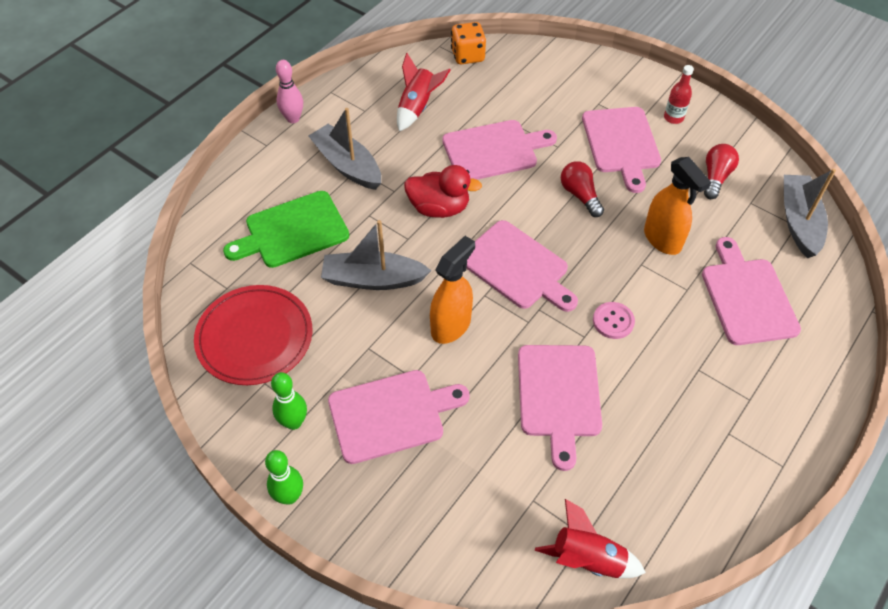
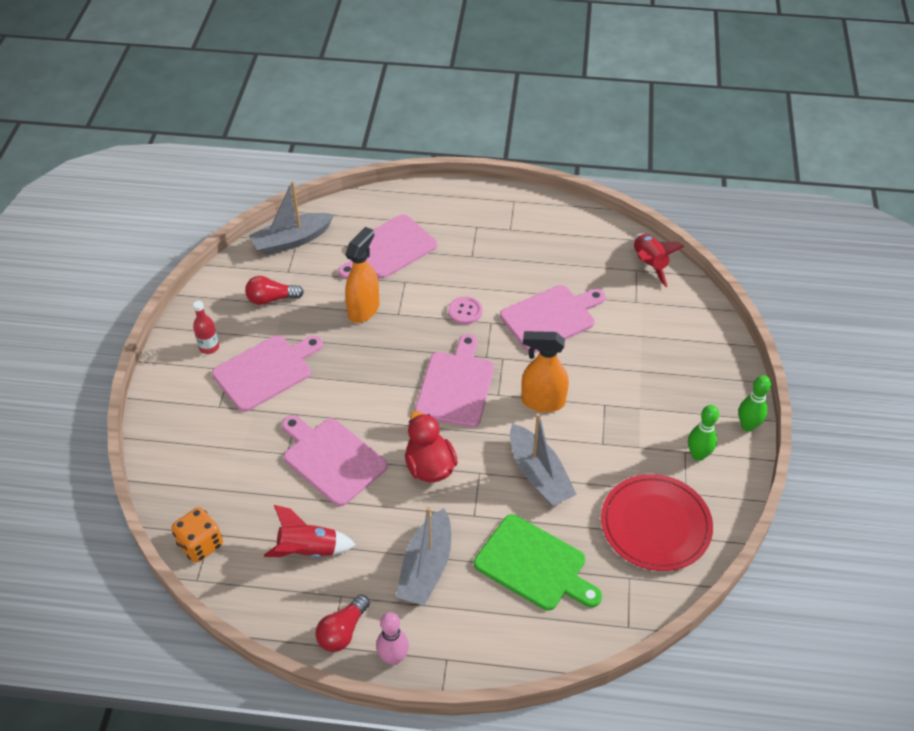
camera: 120 degrees left, 5 degrees down
pink cutting board [328,370,470,464] -> none
red light bulb [561,161,604,217] -> red light bulb moved to [315,595,370,652]

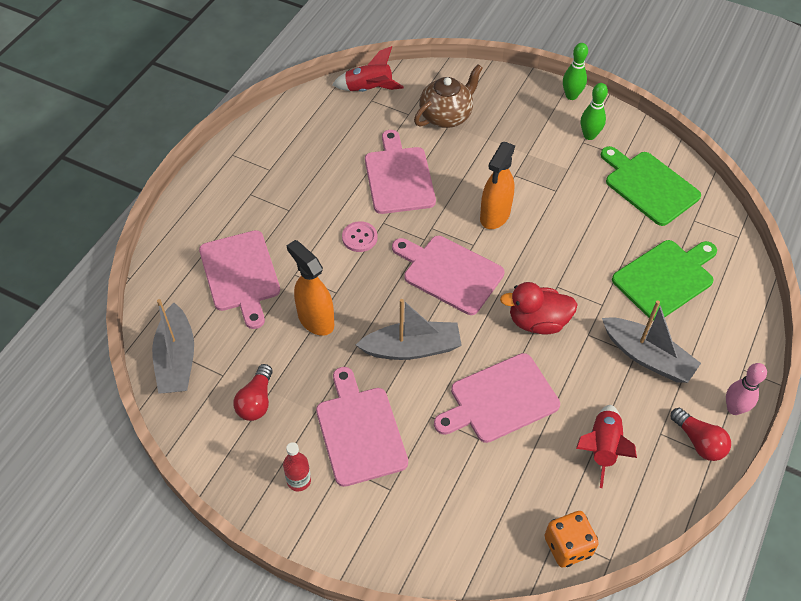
camera: 70 degrees left, 5 degrees up
grey boat [510,413,577,506] -> grey boat moved to [356,299,462,360]
red plate [601,474,713,571] -> green cutting board [601,146,701,226]
none -> brown teapot [414,64,483,128]

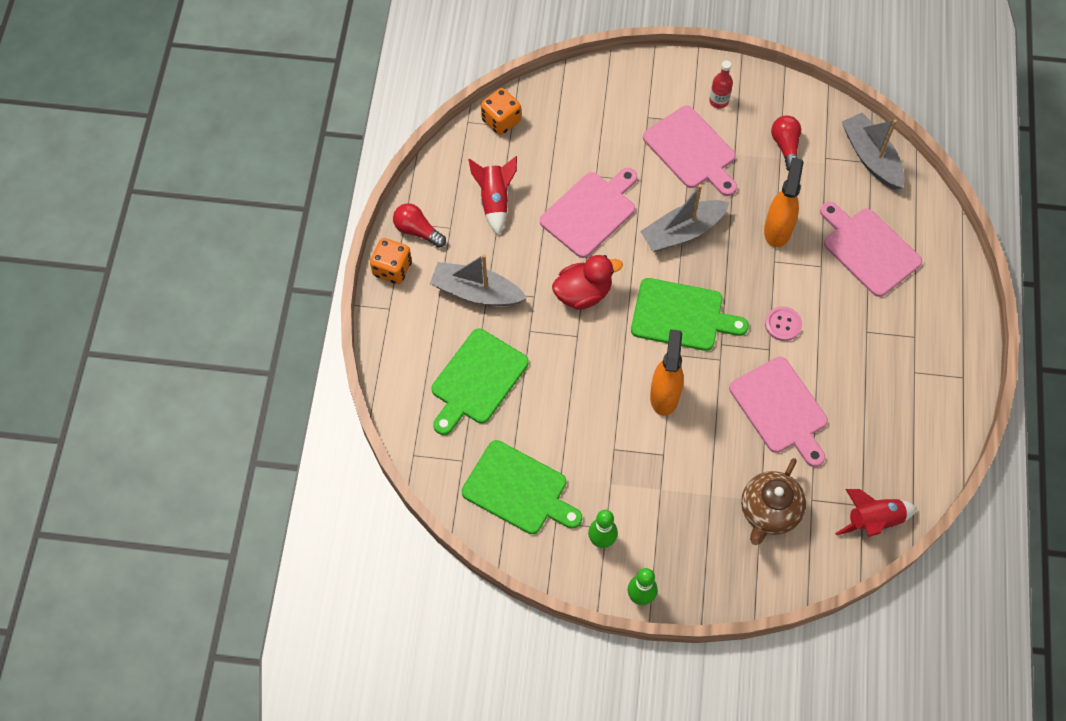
camera: 160 degrees right, 10 degrees up
orange spray bottle [287,240,334,336] -> orange spray bottle turned 105 degrees counterclockwise [764,157,804,248]
pink cutting board [392,236,505,315] -> green cutting board [631,278,749,351]
pink bowling pin [726,363,767,415] -> orange dice [370,238,412,284]

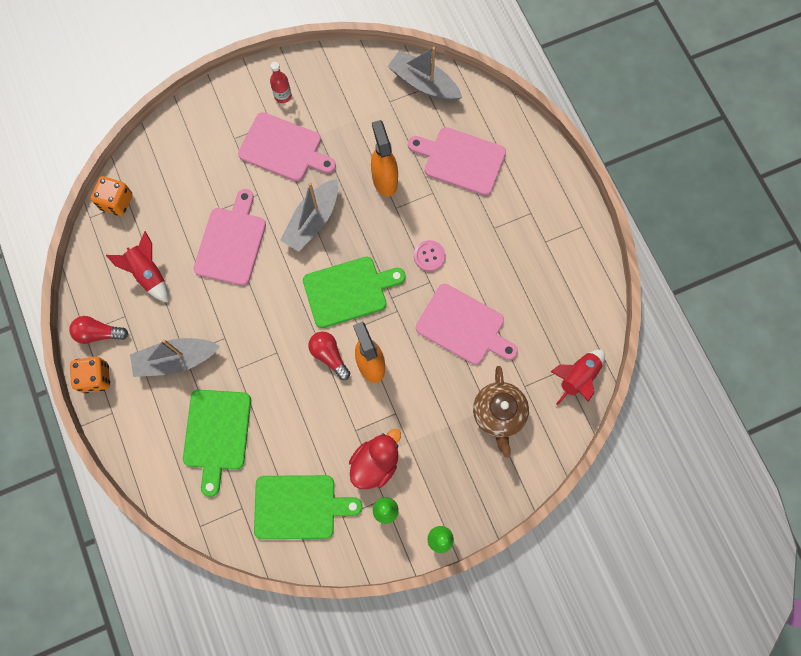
camera: 30 degrees left, 10 degrees up
red duck [552,255,623,310] -> red duck moved to [349,429,401,489]
red light bulb [771,116,801,171] -> red light bulb moved to [308,332,350,380]

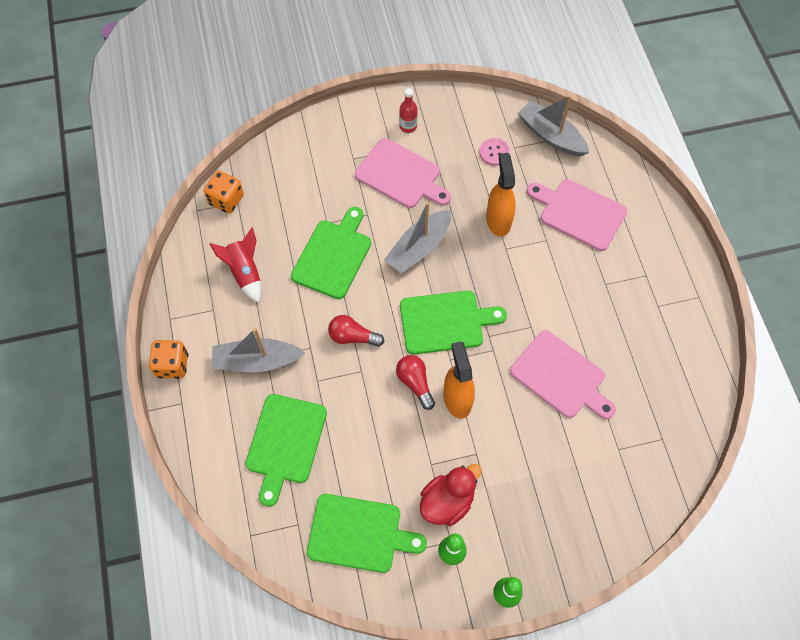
camera: 10 degrees right, 10 degrees down
red light bulb [69,316,128,344] -> red light bulb moved to [328,315,384,347]
pink cutting board [193,189,266,286] -> green cutting board [291,207,371,299]
pink button [414,240,445,271] -> pink button moved to [479,138,510,166]
brown teapot [473,366,529,458] -> none
red rocket [550,350,605,405] -> none

